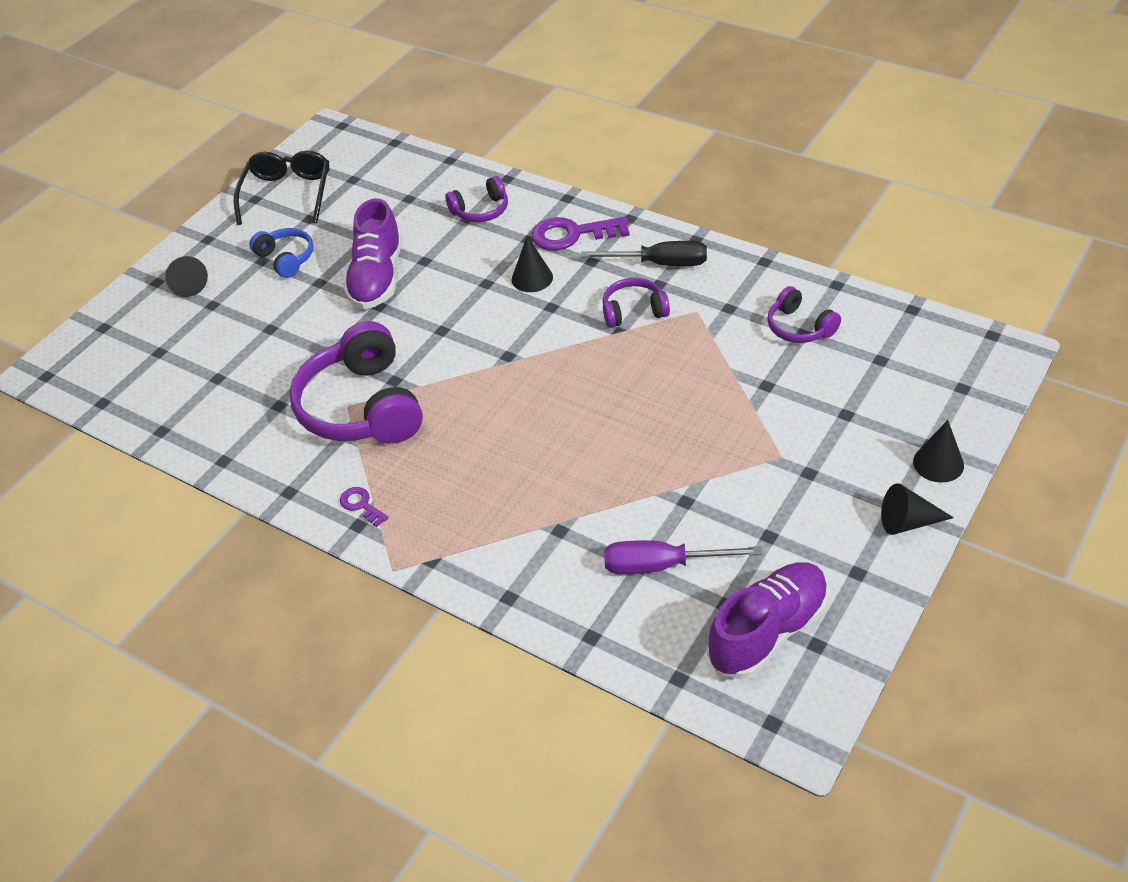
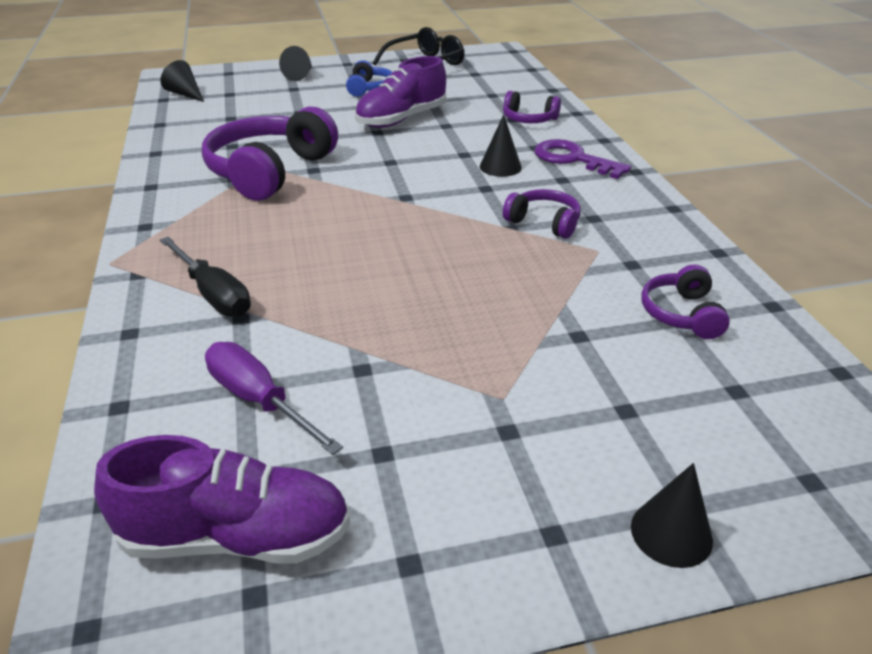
camera: 40 degrees right, 10 degrees down
purple key [340,487,389,527] -> none
black screwdriver [581,241,707,266] -> black screwdriver moved to [160,237,251,317]
black cone [881,483,954,535] -> black cone moved to [161,60,204,102]

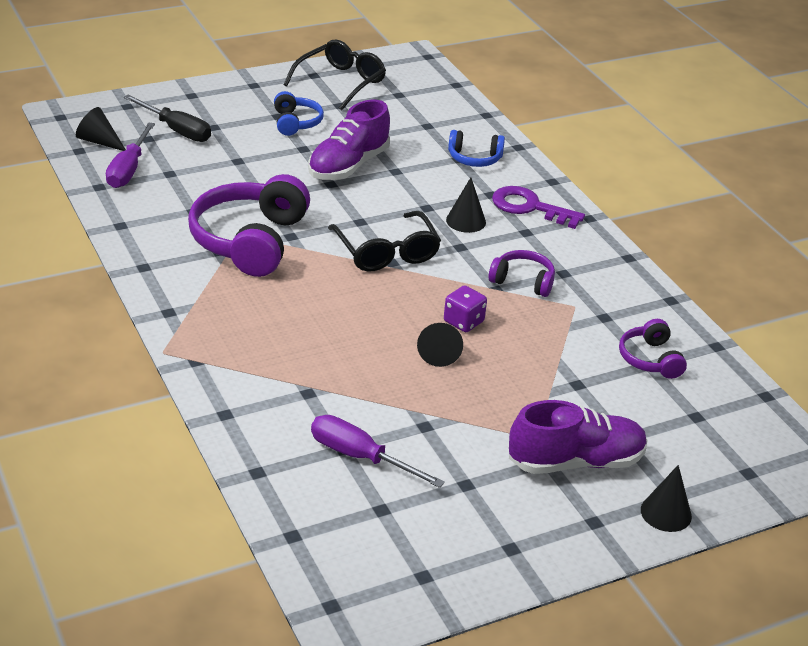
camera: 15 degrees left, 0 degrees up
purple shoe [94,435,350,563] -> purple shoe moved to [509,400,648,474]
black screwdriver [160,237,251,317] -> black screwdriver moved to [124,95,211,142]
black cone [279,46,312,81] -> black cone moved to [417,323,463,367]
purple headphones [503,91,561,123] -> blue headphones [448,130,505,167]
none -> purple screwdriver [106,122,155,188]
none -> black glasses [328,211,441,272]
none -> purple dice [444,285,487,332]

